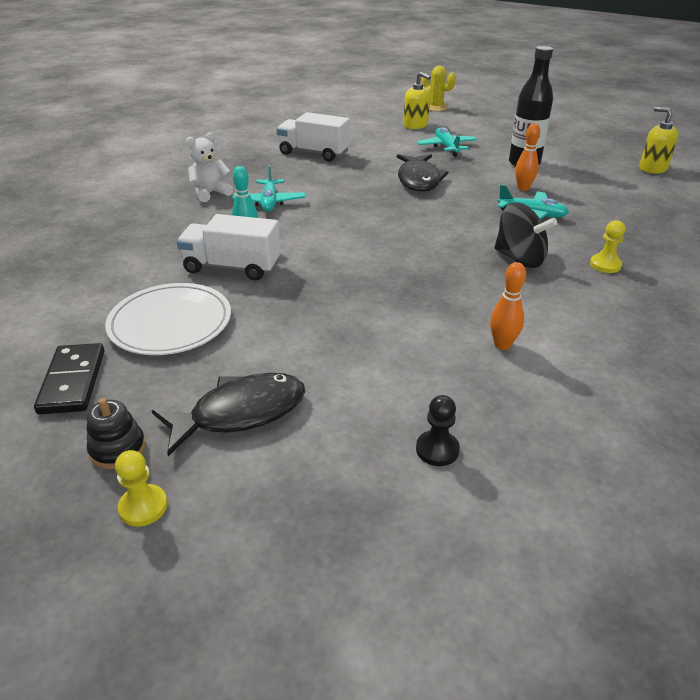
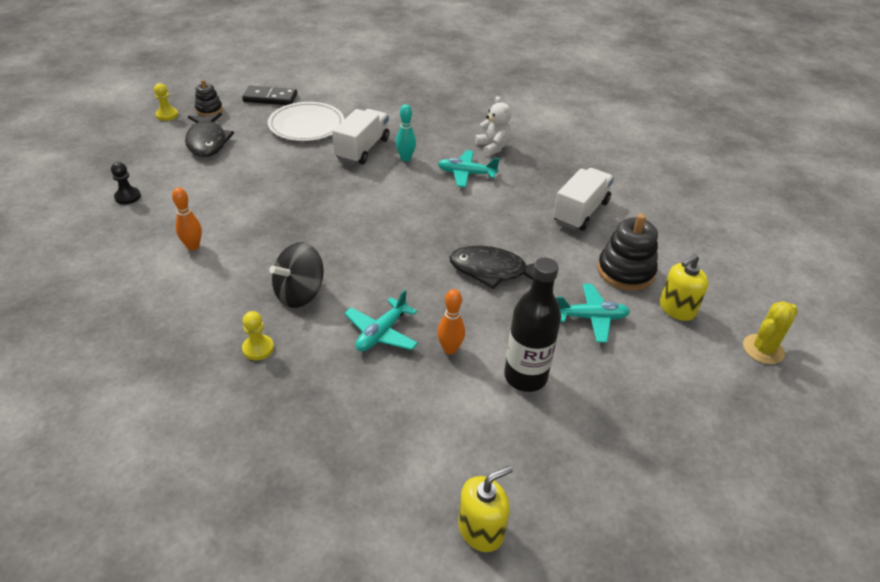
camera: 100 degrees right, 5 degrees up
none -> black stacking toy [597,214,658,291]

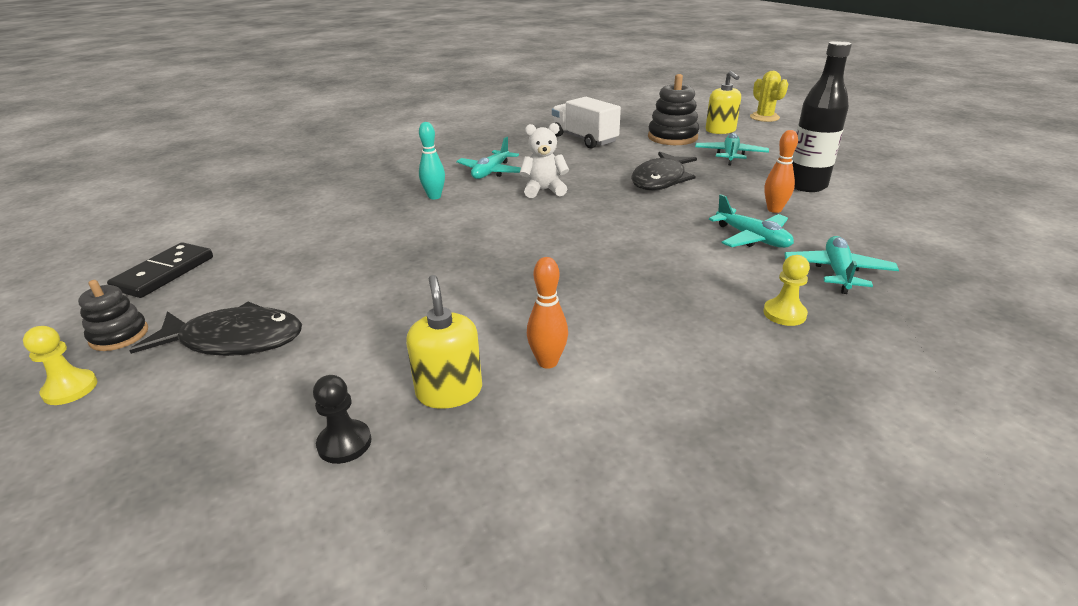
camera: 70 degrees left, 10 degrees down
white plate [268,102,344,141] -> none
black spinning top [269,242,324,308] -> none
white truck [332,109,389,164] -> none
yellow soap dispenser [458,465,513,552] -> yellow soap dispenser moved to [406,275,482,409]
white teddy bear [475,96,511,156] -> white teddy bear moved to [520,123,569,198]
none -> turquoise plane [784,236,899,294]

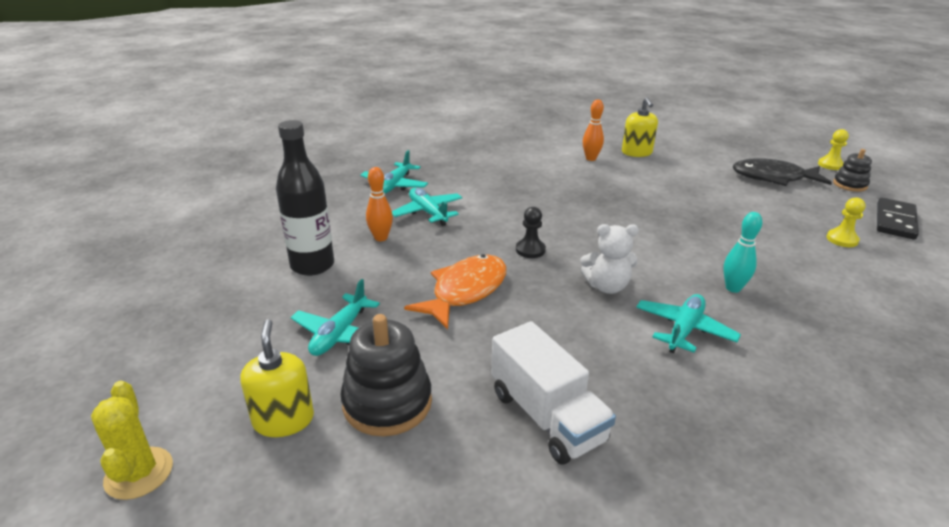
camera: 175 degrees left, 0 degrees up
black pawn [313,375,371,464] -> black pawn moved to [516,207,546,258]
black fish [631,151,697,191] -> orange fish [404,254,507,329]
yellow pawn [763,255,810,326] -> yellow pawn moved to [826,197,866,247]

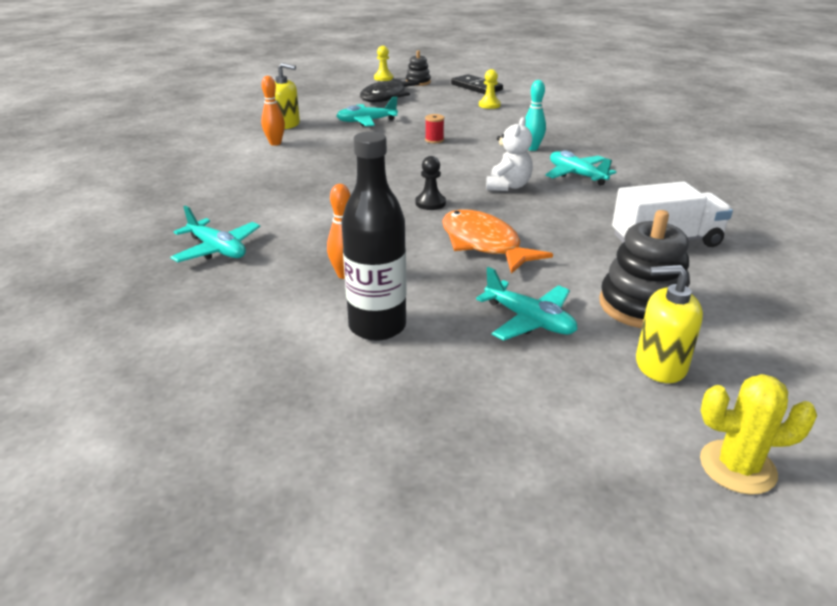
camera: 70 degrees left, 0 degrees up
turquoise plane [392,188,462,226] -> turquoise plane moved to [336,97,398,126]
none -> red spool [425,114,445,143]

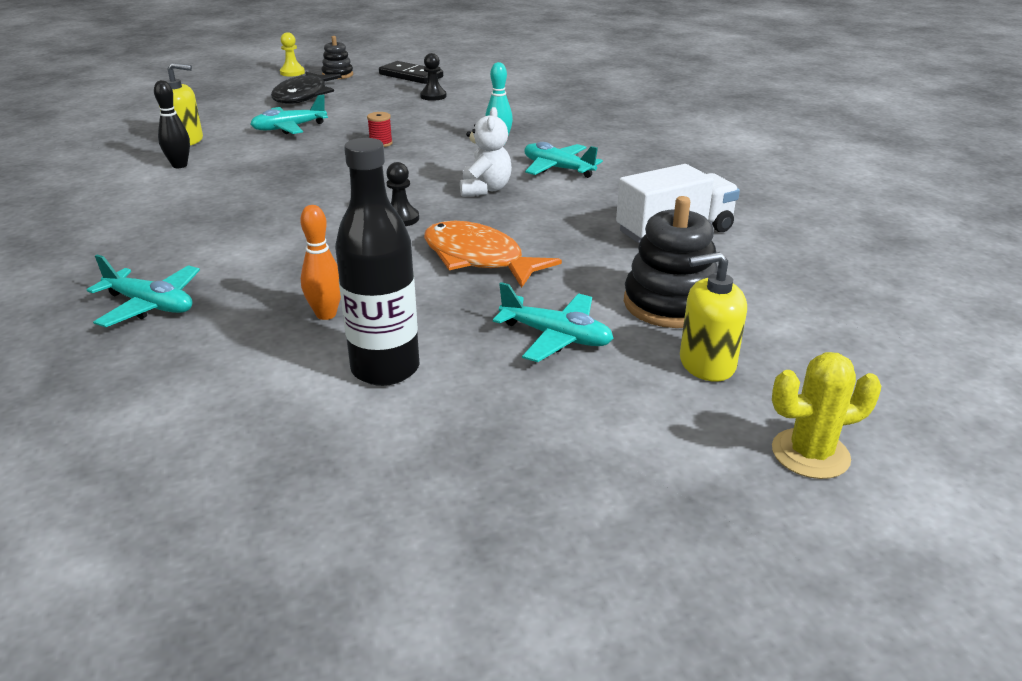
camera: 15 degrees left, 0 degrees up
orange bowling pin [261,76,285,146] -> black bowling pin [154,80,190,168]
yellow pawn [479,69,501,109] -> black pawn [420,53,446,101]

